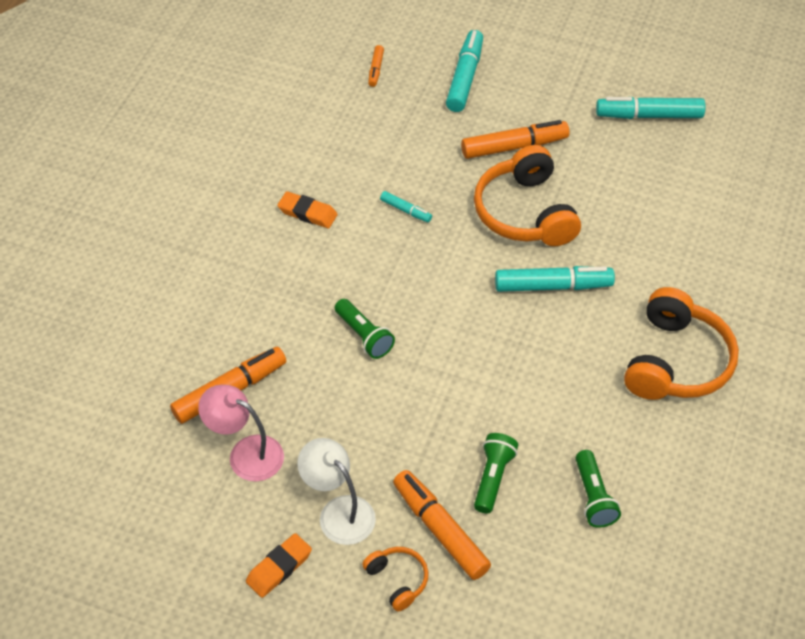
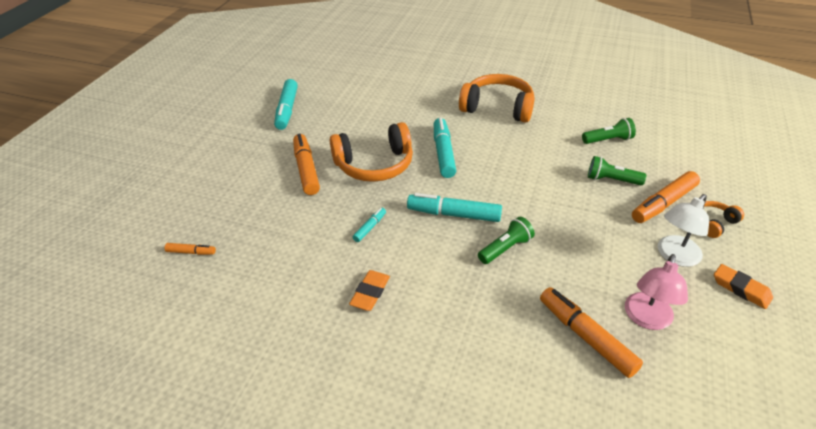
camera: 90 degrees left, 10 degrees down
turquoise marker [446,30,483,112] -> turquoise marker moved to [407,193,502,222]

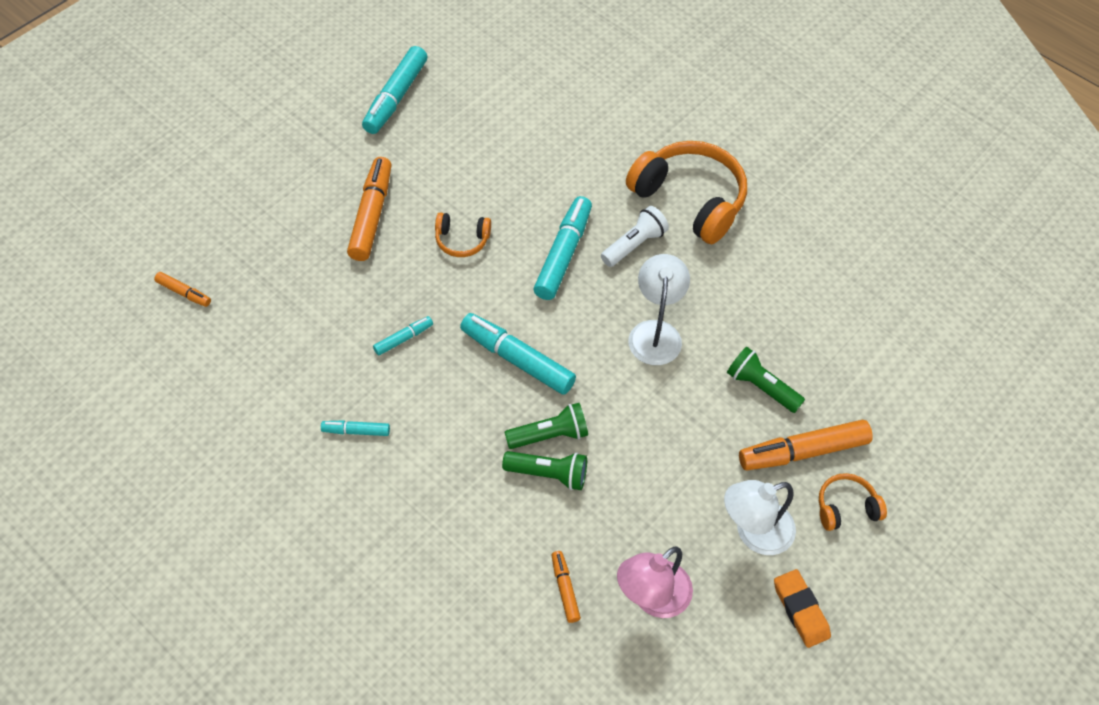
camera: 20 degrees right, 15 degrees up
orange headphones [330,122,413,182] -> orange headphones [435,213,491,257], size x0.48
orange eraser [349,270,390,311] -> turquoise marker [321,420,390,436]
orange marker [540,287,643,378] -> orange marker [551,551,581,623], size x0.51
green flashlight [582,118,636,144] -> green flashlight moved to [502,451,587,490]
none -> white flashlight [601,206,669,267]
none -> white lamp [628,254,690,365]

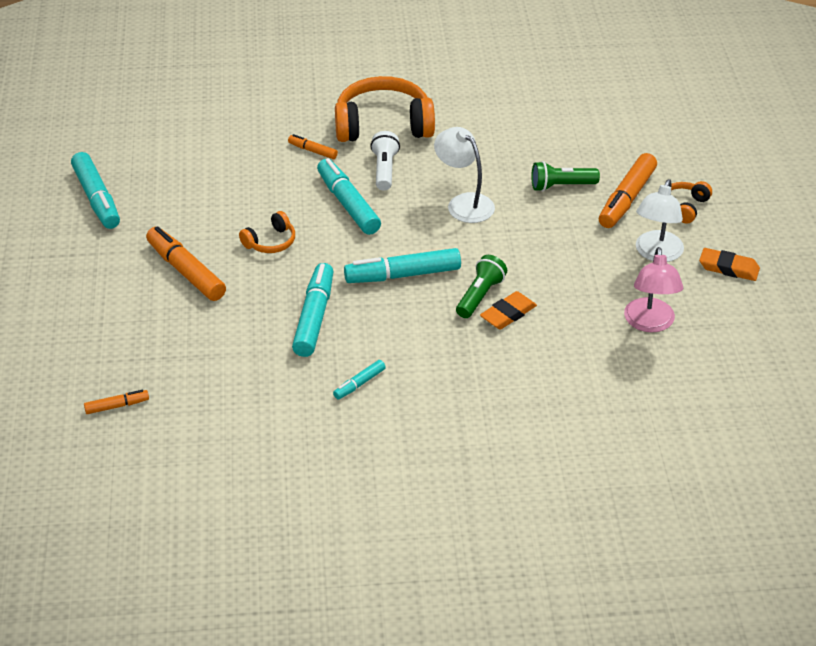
camera: 45 degrees left, 15 degrees down
turquoise marker [373,316,433,356] -> turquoise marker [292,263,333,357], size x1.98
green flashlight [502,451,587,490] -> orange eraser [480,291,537,329]
orange marker [551,551,581,623] -> orange marker moved to [288,134,338,159]

